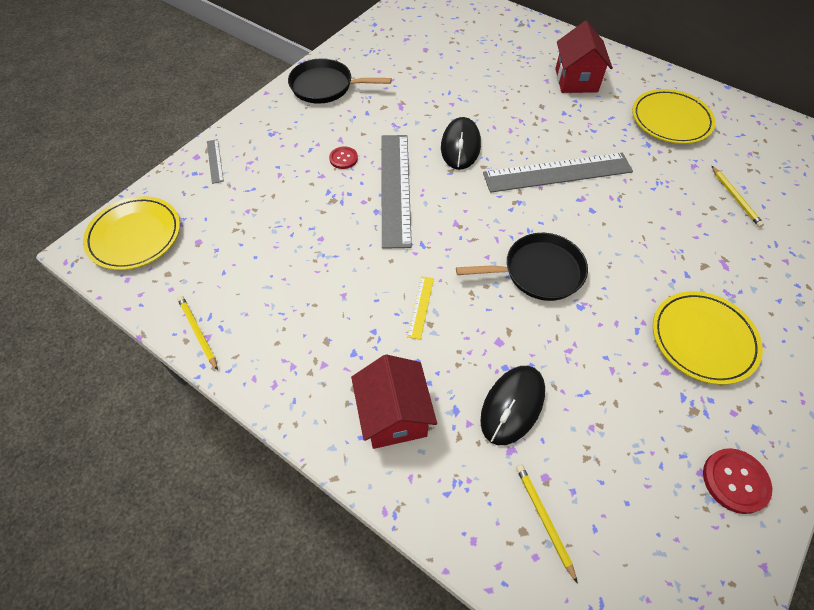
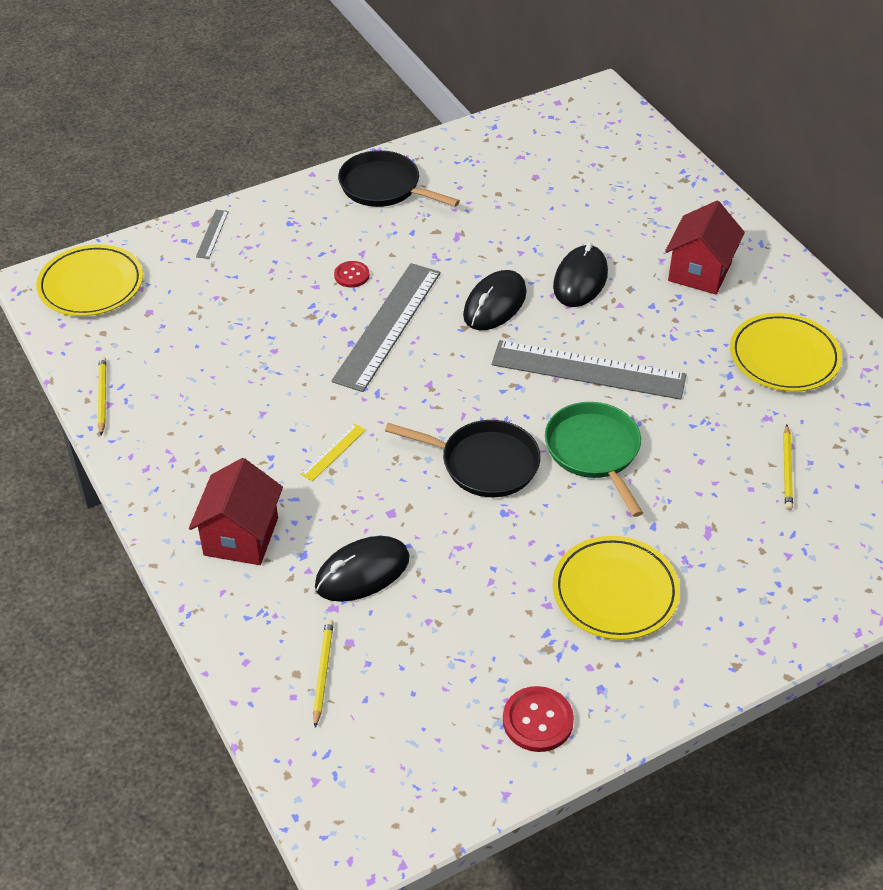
camera: 25 degrees right, 10 degrees down
none -> green pan [545,402,643,517]
none -> black mouse [553,243,608,307]

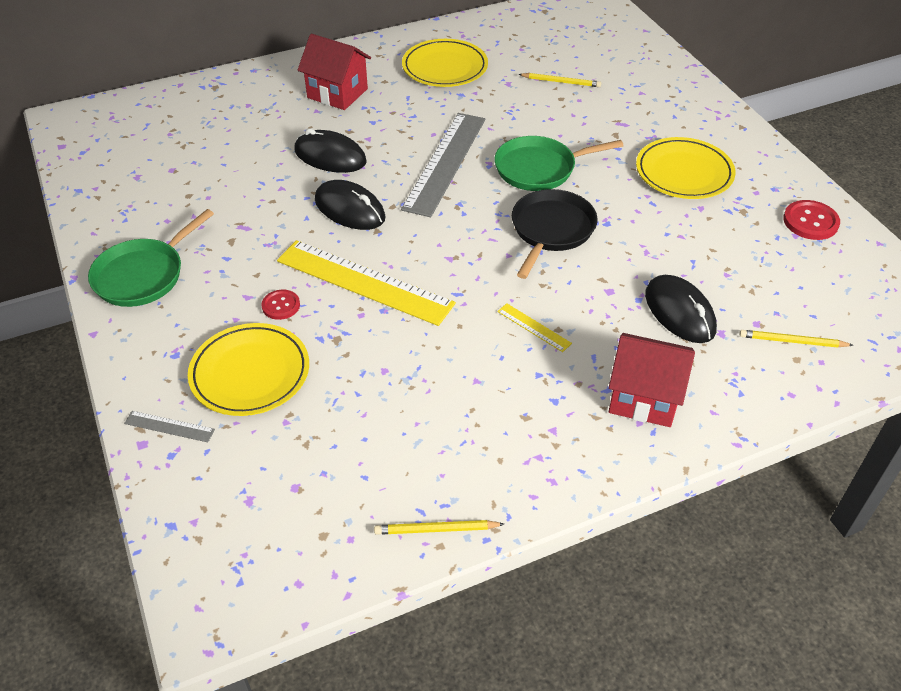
camera: 85 degrees left, 0 degrees up
yellow plate [36,244,143,316] -> yellow plate moved to [188,323,309,416]
grey ruler [331,263,441,392] -> yellow ruler [277,240,456,326]
black pan [338,150,460,207] -> green pan [88,209,214,307]

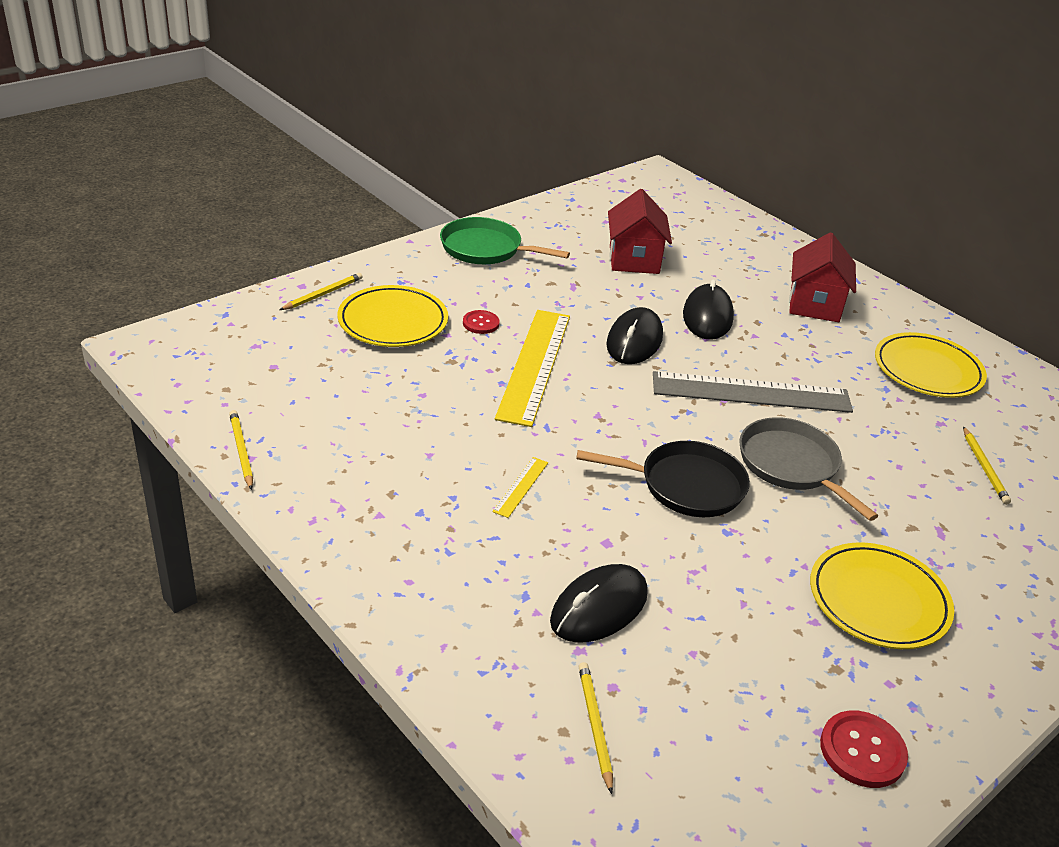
camera: 70 degrees right, 10 degrees down
grey ruler [124,411,215,442] -> yellow pencil [280,273,363,310]
green pan [495,136,624,191] -> grey pan [739,417,878,521]
red house [609,333,695,427] -> red house moved to [608,189,672,274]

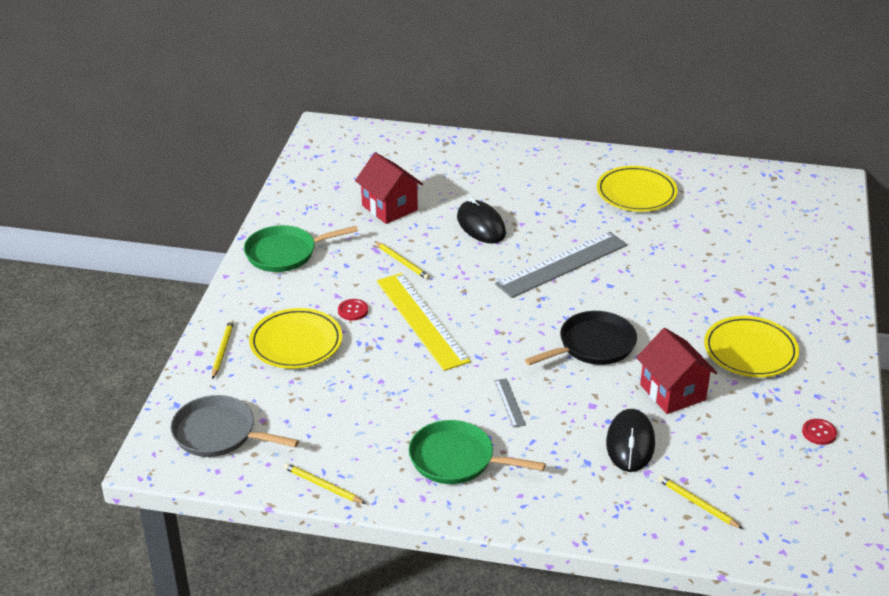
camera: 35 degrees left, 0 degrees up
yellow ruler [492,457,548,518] -> grey ruler [495,378,526,428]
black mouse [606,307,663,364] -> none
grey pan [739,417,878,521] -> grey pan moved to [170,395,299,457]
red house [789,232,856,322] -> red house moved to [636,328,717,414]
red button [820,711,908,788] -> red button [802,419,837,445], size x0.65
yellow pencil [963,427,1011,505] -> yellow pencil moved to [375,241,430,280]
none -> green pan [409,420,545,484]

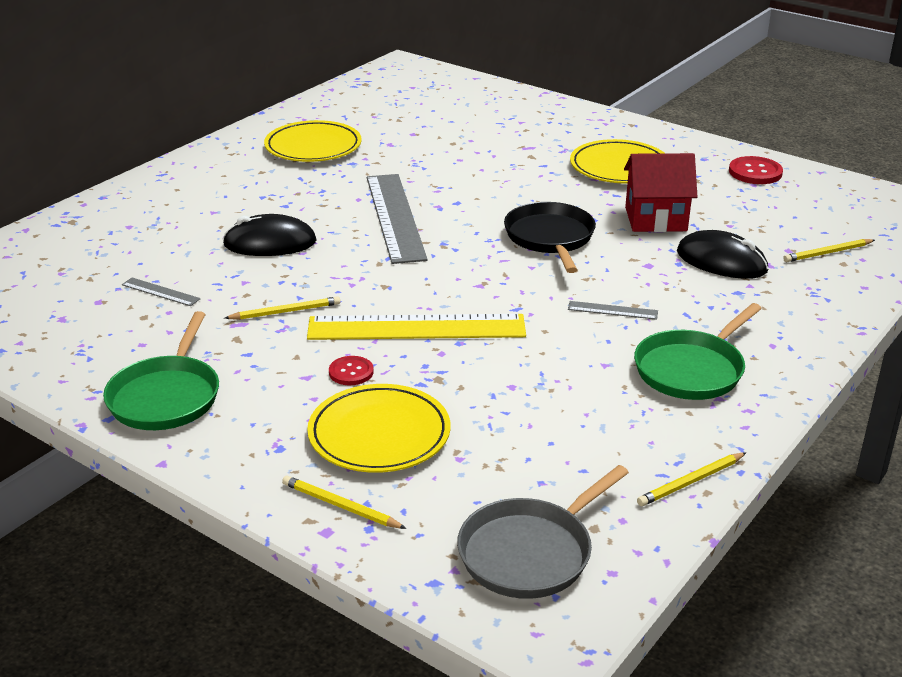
camera: 65 degrees left, 5 degrees down
red house [355,152,423,224] -> grey ruler [122,278,200,306]
red button [802,419,837,445] -> red button [729,156,783,184], size x1.55

